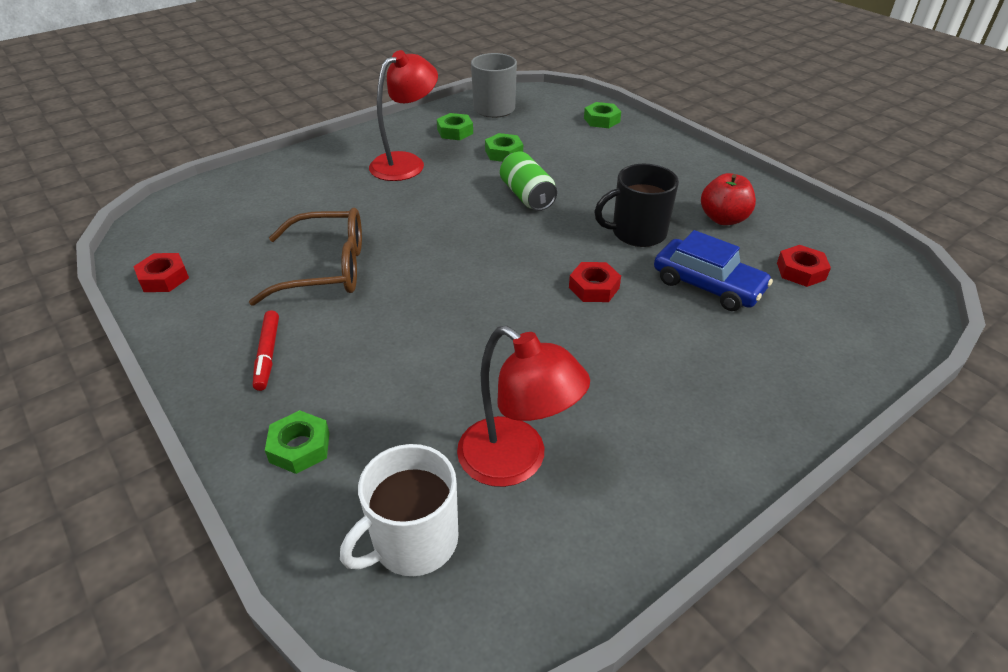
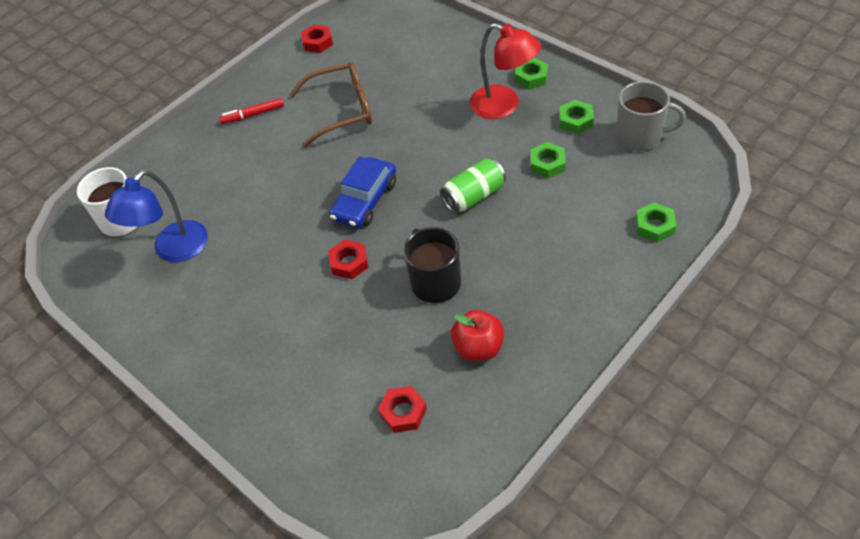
camera: 85 degrees right, 10 degrees up
brown glasses [249,208,362,306] -> brown glasses turned 90 degrees counterclockwise [289,61,372,148]
green nut [265,410,330,474] -> green nut moved to [515,57,548,89]
red lamp [457,326,590,487] -> blue lamp [105,170,208,262]
blue car [654,230,773,311] -> blue car moved to [329,156,396,228]

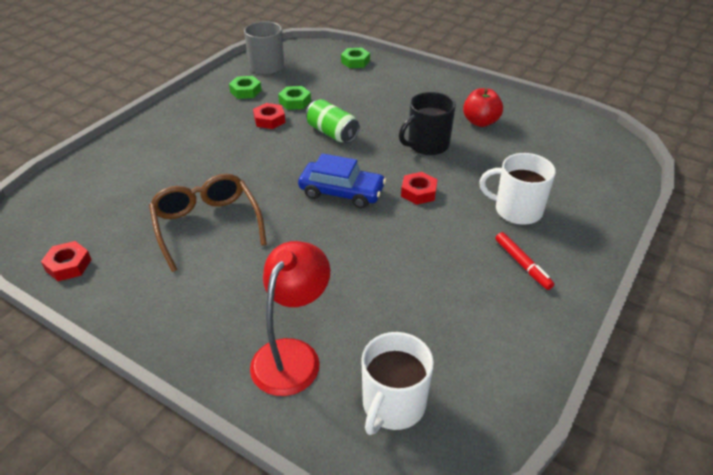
camera: 105 degrees left, 10 degrees down
blue lamp [105,170,208,262] -> none
red marker [219,98,284,124] -> red marker moved to [496,232,554,290]
red nut [378,386,427,433] -> red nut moved to [253,103,285,129]
red lamp [470,23,541,119] -> red lamp moved to [250,241,330,396]
green nut [515,57,548,89] -> none
none -> white mug [479,153,556,225]

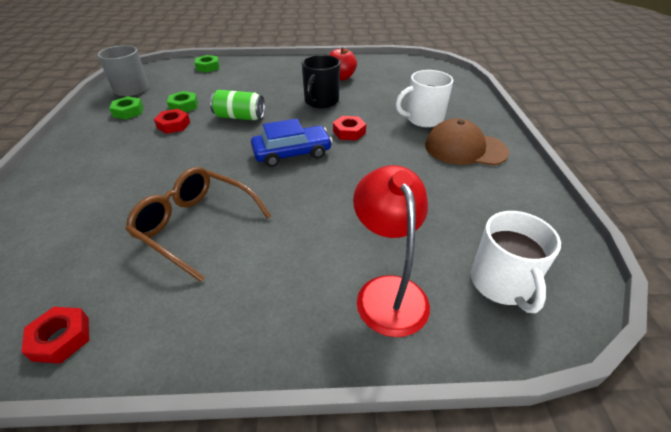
camera: 35 degrees left, 0 degrees up
red marker [496,232,554,290] -> brown cap [425,118,509,166]

